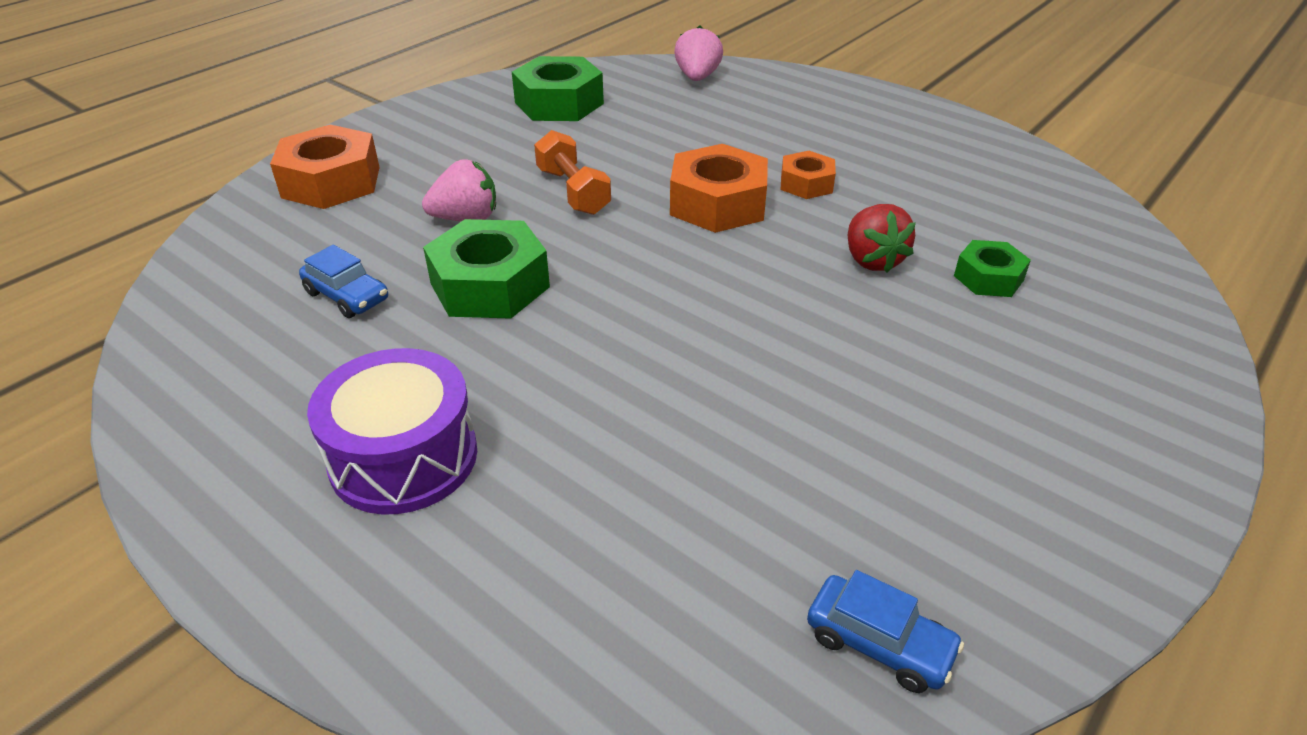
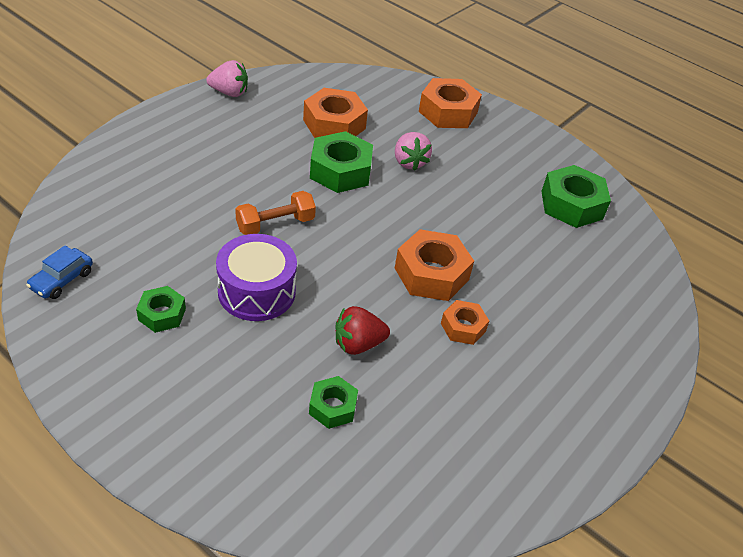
camera: 85 degrees right, 5 degrees up
blue car [299,245,388,318] -> orange nut [303,88,368,138]
purple drum [307,348,477,514] -> purple drum moved to [216,234,297,321]
orange dumbbell [534,130,611,215] -> orange dumbbell moved to [235,191,316,235]
pink strawberry [674,26,723,81] -> pink strawberry moved to [206,60,248,97]
none -> green nut [136,286,186,333]

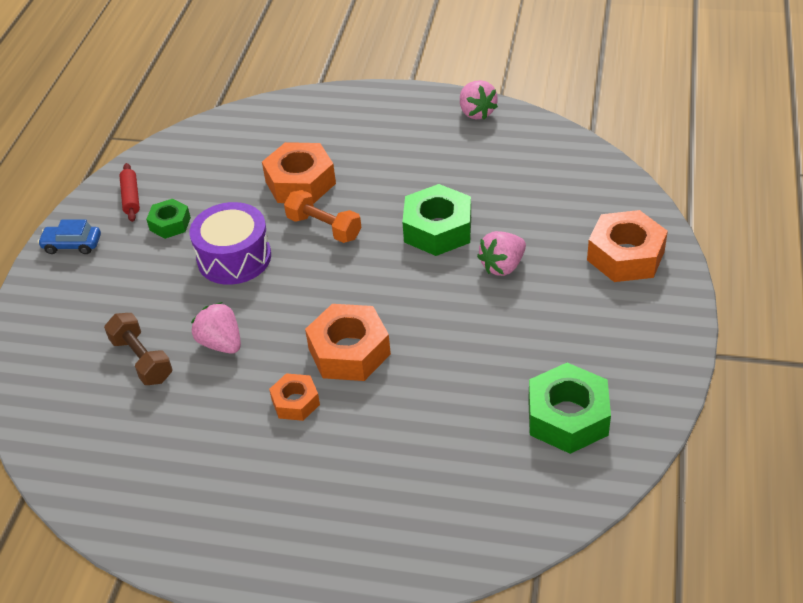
camera: 70 degrees right, 0 degrees up
blue car [26,245,93,299] -> blue car moved to [38,220,101,254]
orange nut [303,88,368,138] -> orange nut moved to [262,142,336,204]
green nut [309,376,358,429] -> brown dumbbell [104,313,173,385]
red strawberry [336,306,390,355] -> pink strawberry [191,302,241,354]
none -> red rolling pin [119,163,140,222]

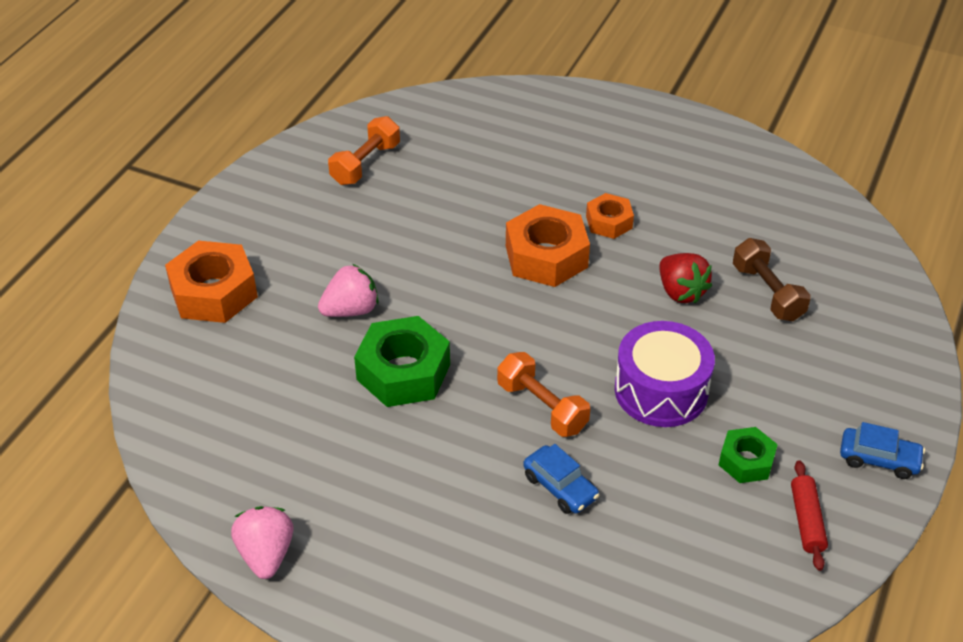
camera: 170 degrees left, 0 degrees up
pink strawberry [191,302,241,354] -> red strawberry [659,253,712,304]
orange nut [262,142,336,204] -> blue car [523,444,599,514]
green nut [528,363,611,454] -> orange dumbbell [328,116,400,185]

